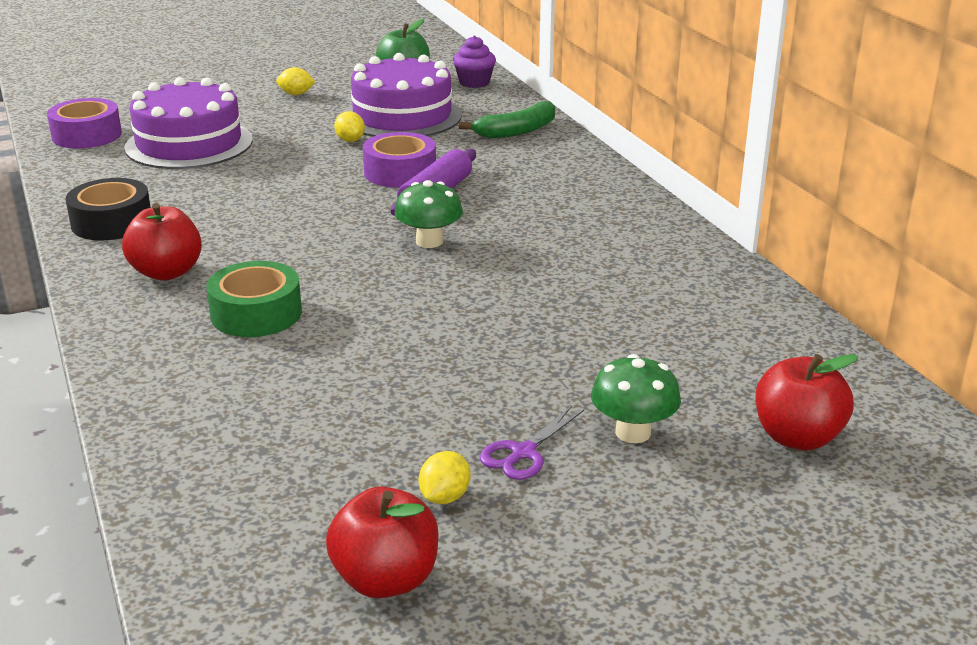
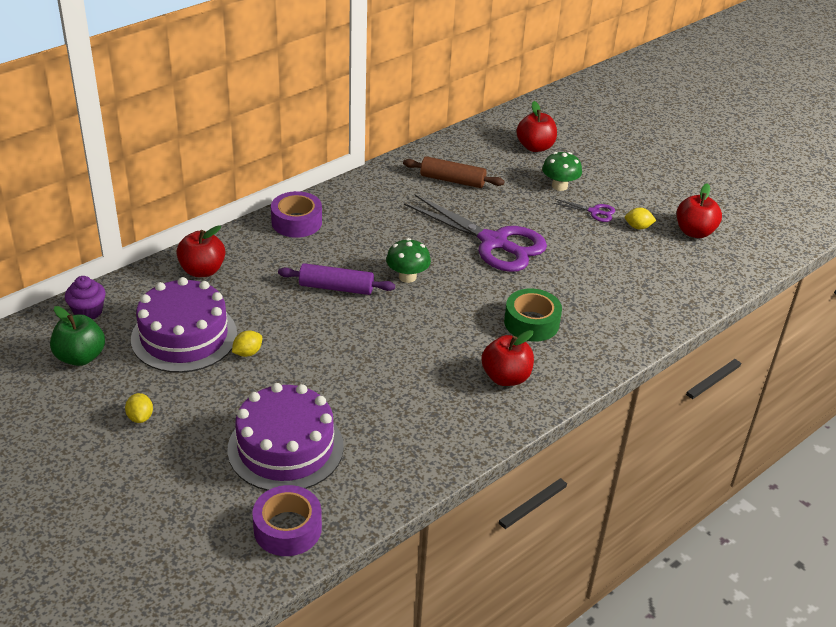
camera: 110 degrees left, 10 degrees up
black tape [65,178,151,240] -> none
purple tape [363,132,436,187] -> purple tape moved to [271,191,322,238]
green banana [459,101,555,139] -> red apple [176,225,225,277]
none -> brown rolling pin [403,156,505,188]
none -> purple scissors [404,194,547,272]

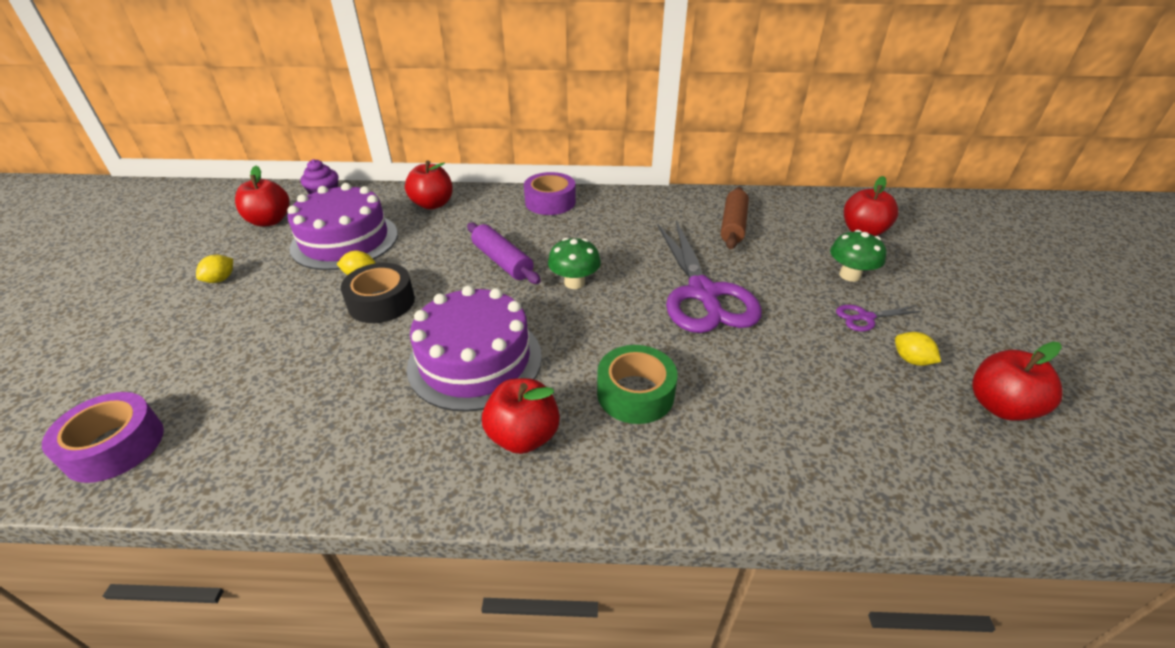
camera: 45 degrees right, 0 degrees up
green apple [50,306,105,366] -> red apple [235,166,290,226]
purple cake [227,383,344,491] -> purple cake moved to [407,285,542,412]
brown rolling pin [403,156,505,188] -> brown rolling pin turned 45 degrees clockwise [721,187,749,249]
purple scissors [553,198,615,222] -> purple scissors turned 105 degrees clockwise [836,305,922,331]
none -> black tape [341,263,415,323]

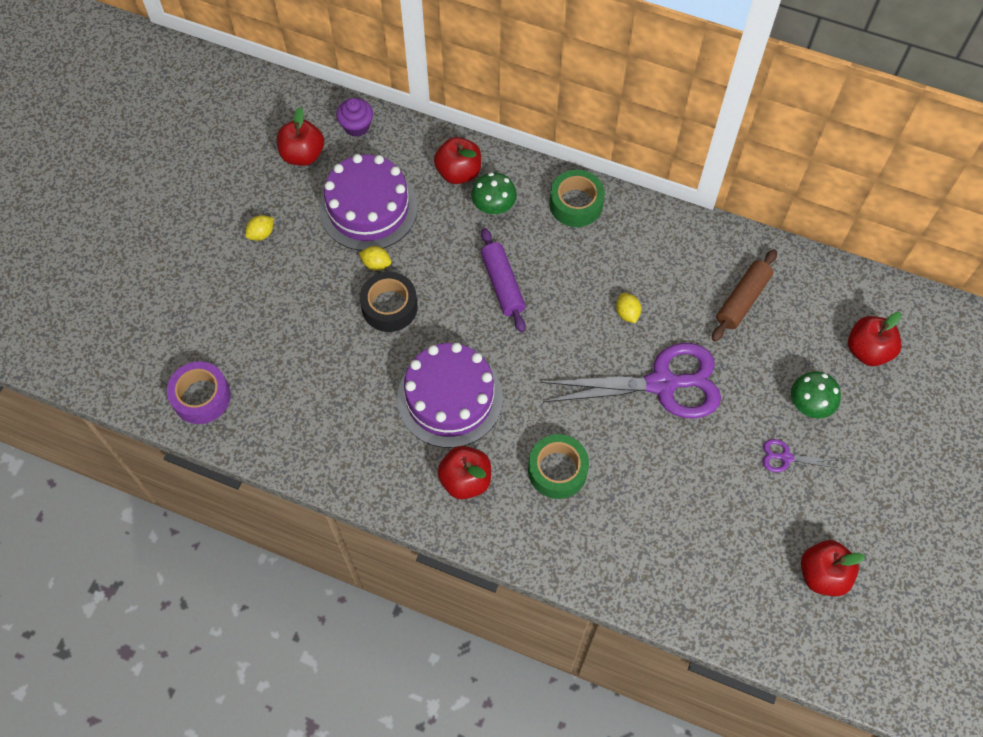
camera: 20 degrees right, 25 degrees up
purple tape [524,172,576,215] -> green tape [549,170,605,227]
green mushroom [548,238,601,289] -> green mushroom moved to [471,172,517,215]
purple scissors [657,221,762,333] -> purple scissors turned 105 degrees counterclockwise [541,343,721,419]
yellow lemon [895,332,941,366] -> yellow lemon moved to [616,293,641,323]

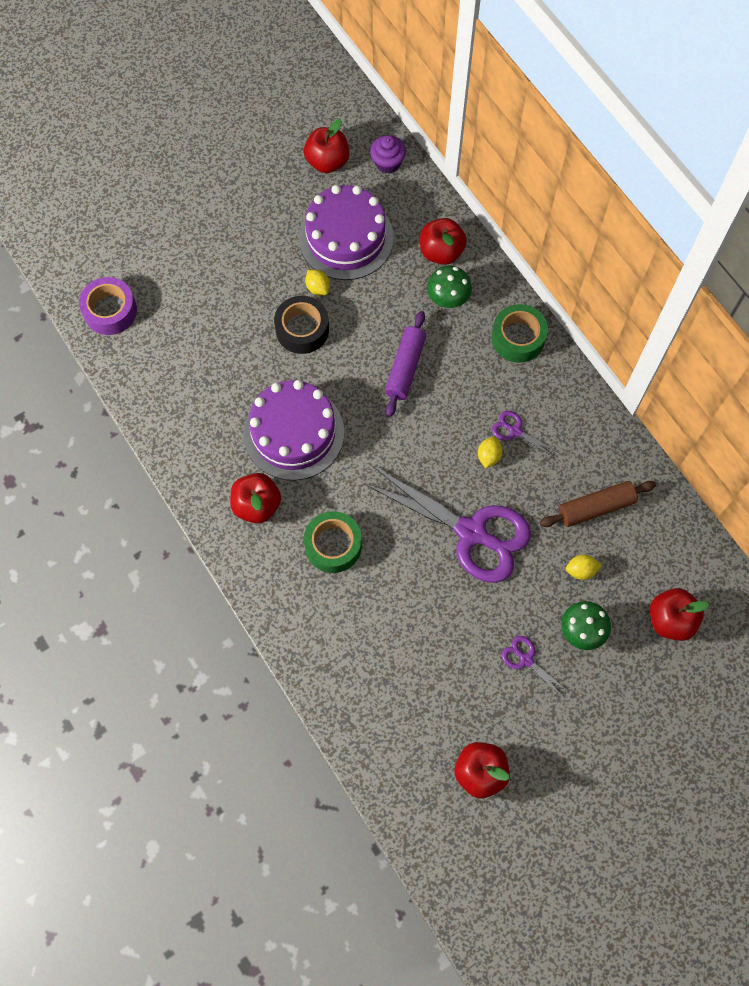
camera: 35 degrees right, 5 degrees up
yellow lemon [245,215,274,241] -> yellow lemon moved to [566,555,602,580]
none -> purple scissors [492,411,560,459]

